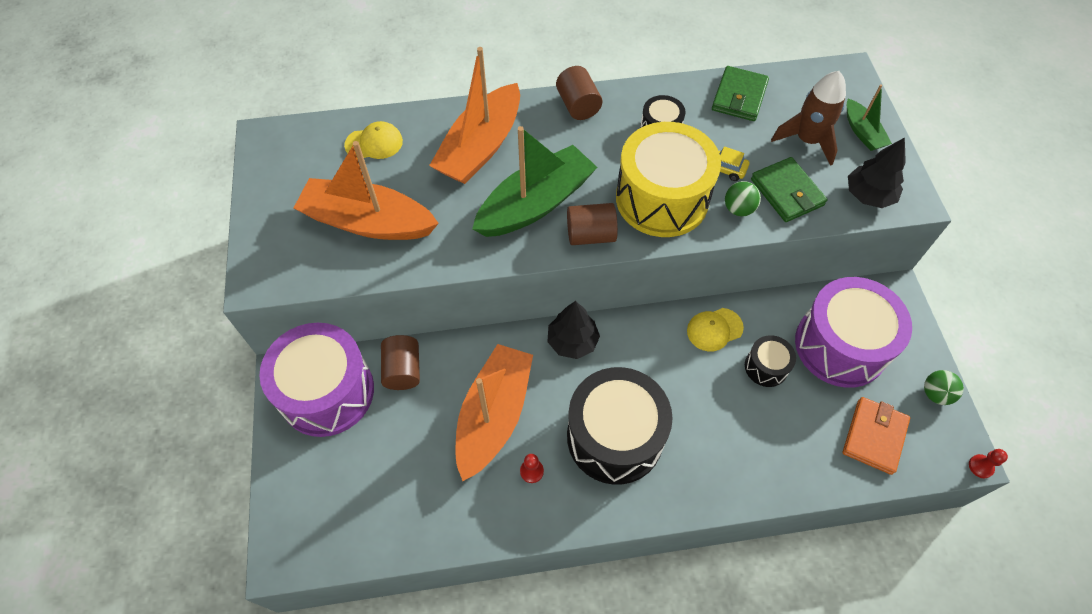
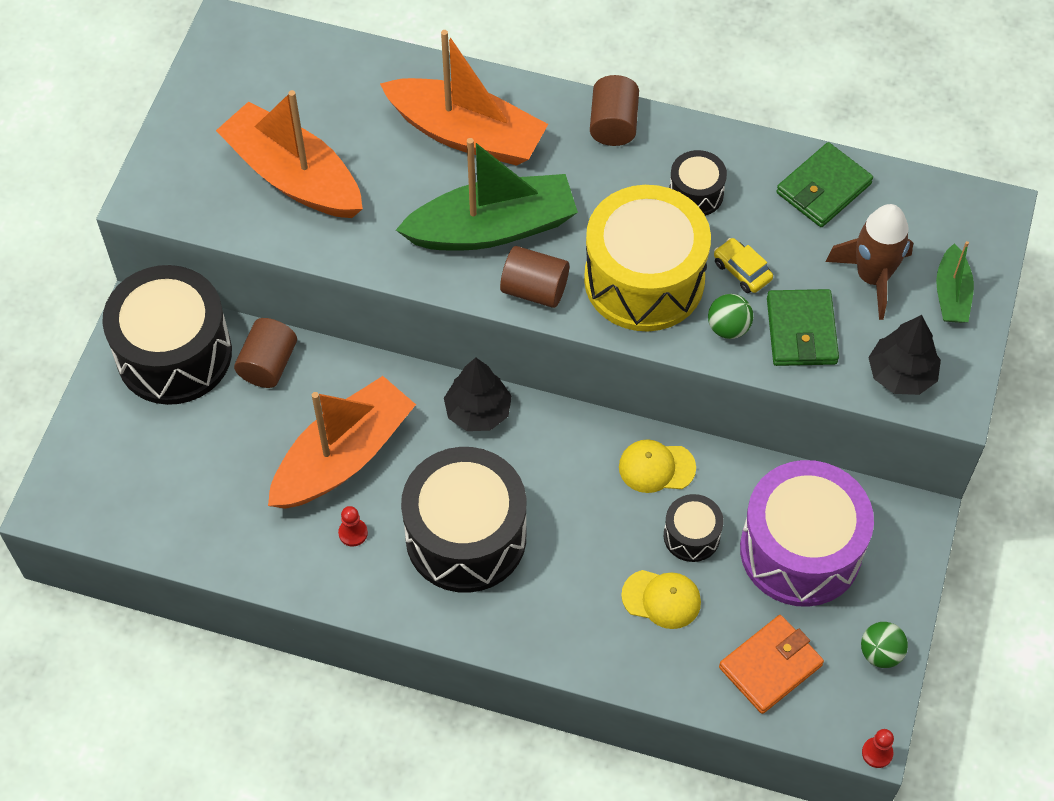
camera: 25 degrees right, 0 degrees up
purple drum [259,323,374,437] -> black drum [102,265,232,405]
yellow cap [344,121,403,159] -> yellow cap moved to [621,570,701,629]
orange boat [429,47,520,184] -> orange boat turned 120 degrees counterclockwise [380,30,548,166]

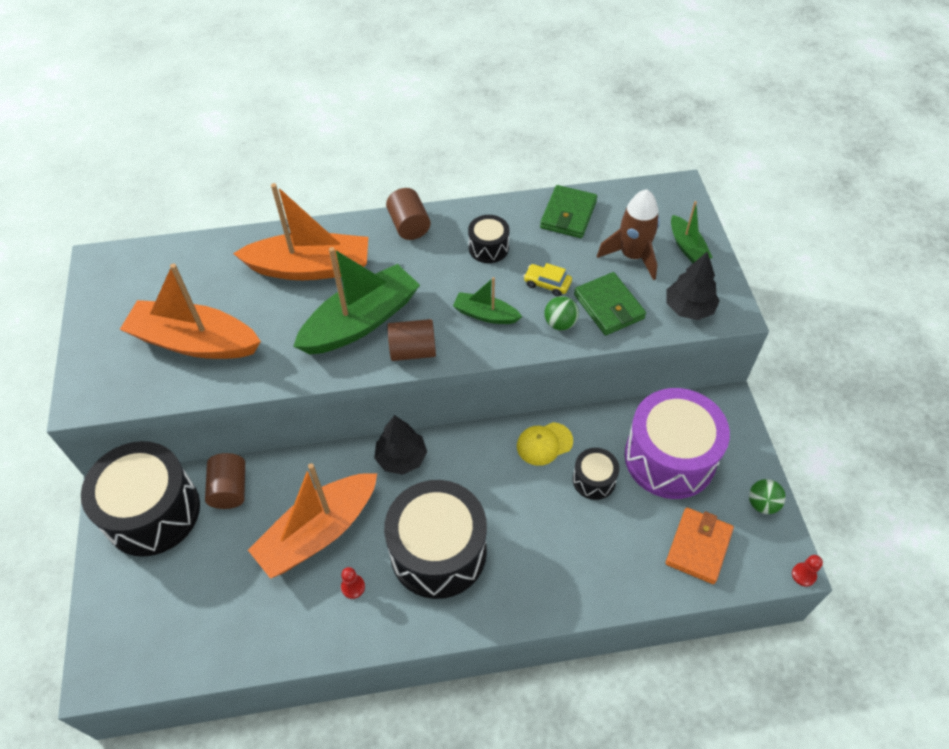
camera: 25 degrees left, 5 degrees down
orange boat [268,376,416,509] -> orange boat turned 150 degrees counterclockwise [248,463,377,579]
yellow drum [584,185,711,331] -> green boat [453,277,522,324]
yellow cap [621,570,701,629] -> none

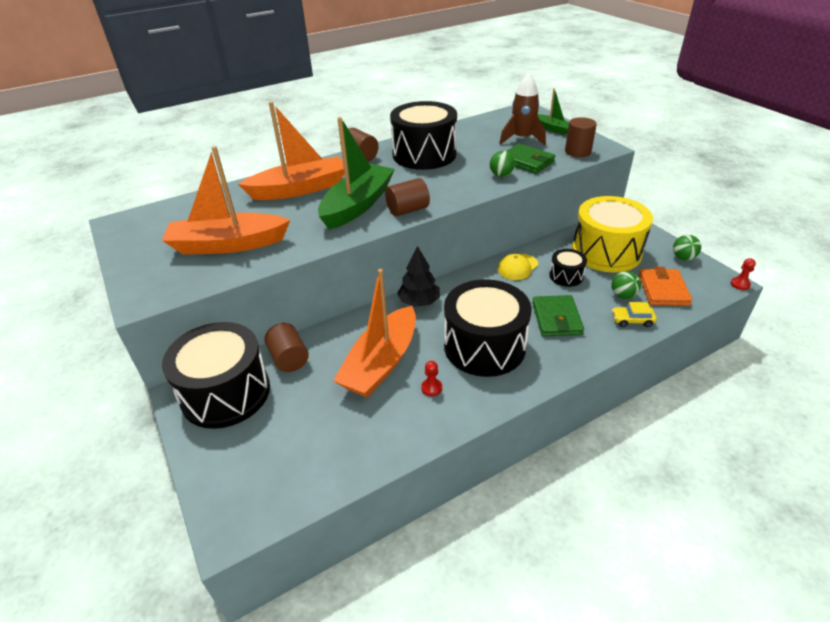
camera: 20 degrees left, 15 degrees down
green boat [453,277,522,324] -> none
black drum [468,215,510,263] -> black drum [390,101,457,170], size x2.13
yellow car [523,263,572,297] -> yellow car moved to [612,302,657,327]
green wallet [540,185,597,238] -> green wallet moved to [532,295,584,336]
purple drum [624,388,730,499] -> yellow drum [572,196,653,272]
black tree [666,252,720,320] -> brown cylinder [565,117,597,157]
none -> green ball [611,271,641,299]

